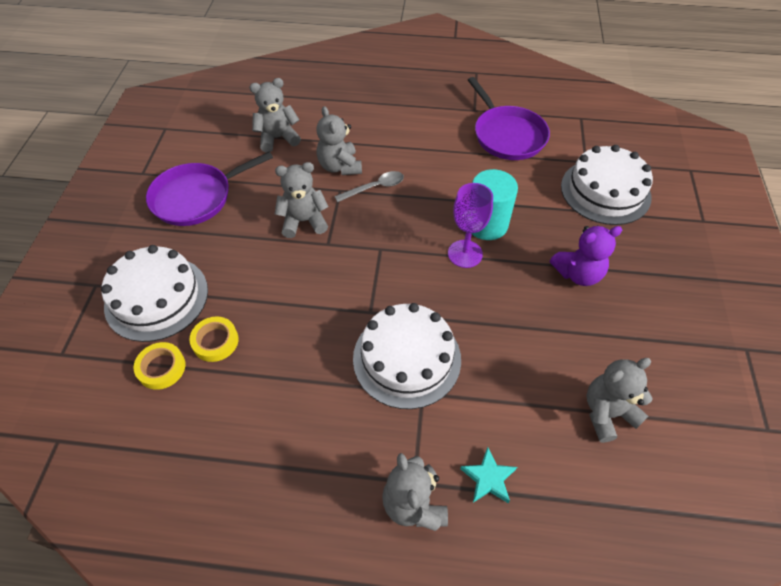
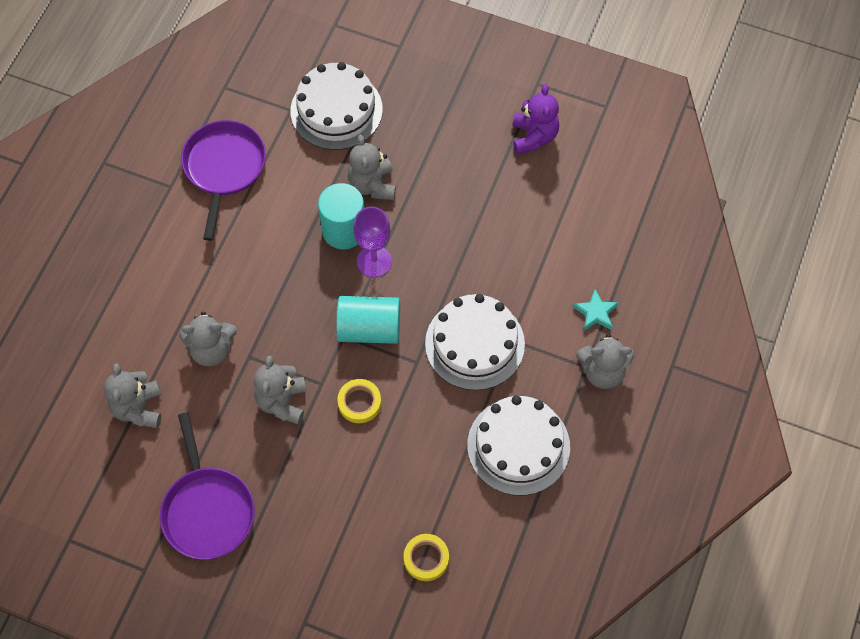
camera: 75 degrees left, 10 degrees up
white cake [101,245,208,342] -> white cake moved to [467,396,570,496]
yellow tape [189,317,239,362] -> yellow tape moved to [338,379,381,423]
grey spoon [334,171,404,202] -> none
purple pan [468,77,550,160] -> purple pan turned 75 degrees counterclockwise [181,120,266,241]
purple teddy bear [550,226,622,286] -> purple teddy bear moved to [512,84,559,154]
grey teddy bear [586,358,653,443] -> grey teddy bear moved to [348,135,396,200]
none -> turquoise cylinder [336,296,400,344]

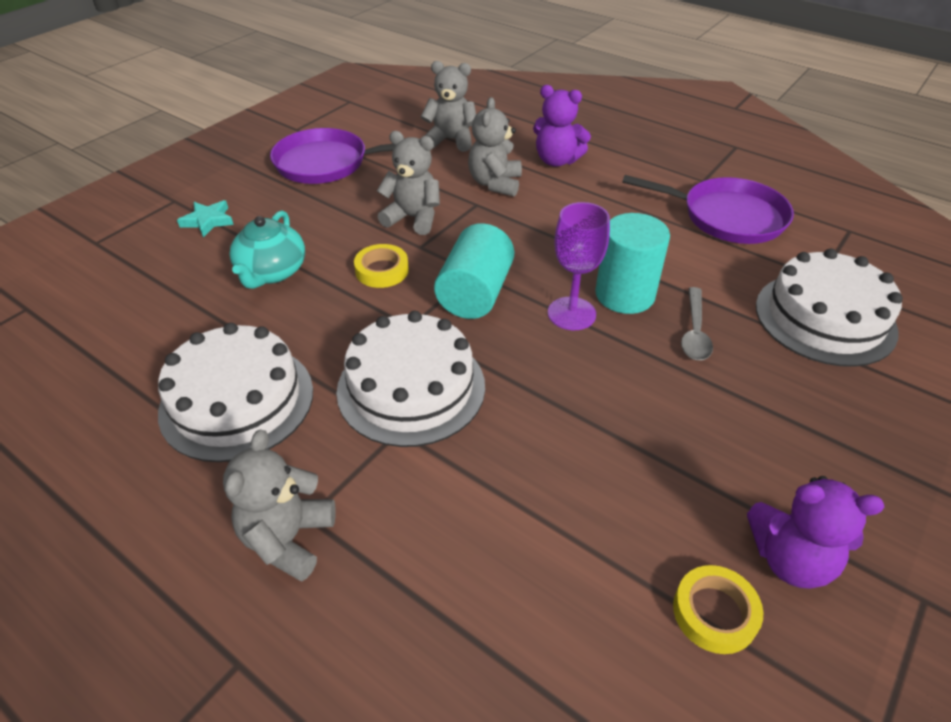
camera: 105 degrees right, 20 degrees down
grey teddy bear [348,135,396,200] -> grey spoon [681,287,713,360]
yellow tape [404,534,449,581] -> yellow tape moved to [673,565,763,654]
turquoise star [573,289,619,331] -> turquoise star moved to [177,200,234,237]
none -> turquoise teapot [229,210,305,289]
none -> purple teddy bear [533,85,591,167]

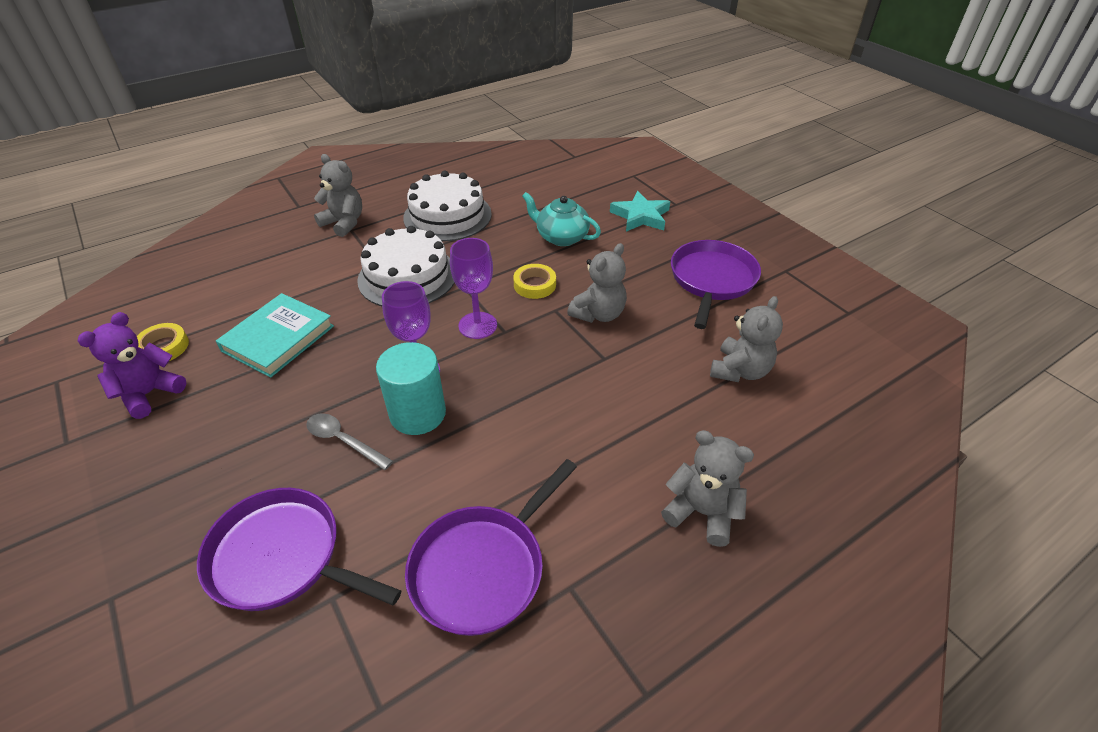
camera: 110 degrees right, 0 degrees up
turquoise star [177,200,234,237] -> turquoise star [610,191,670,232], size x1.51
turquoise cylinder [434,223,514,319] -> purple goblet [450,238,497,339]
grey teddy bear [468,97,522,197] -> grey teddy bear moved to [661,430,754,547]
purple teddy bear [533,85,591,167] -> none
white cake [756,249,903,367] -> purple pan [197,488,401,611]
none -> turquoise book [216,293,334,378]

